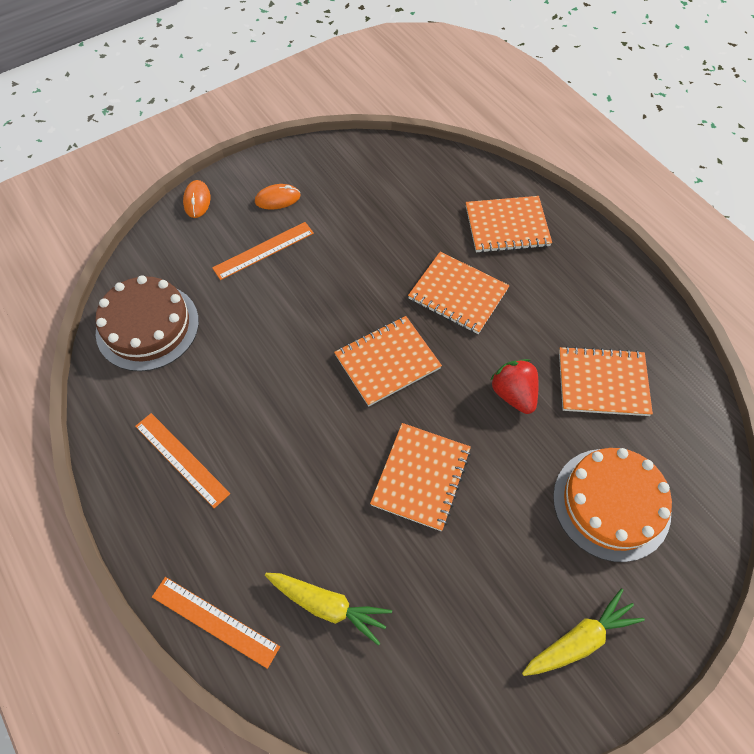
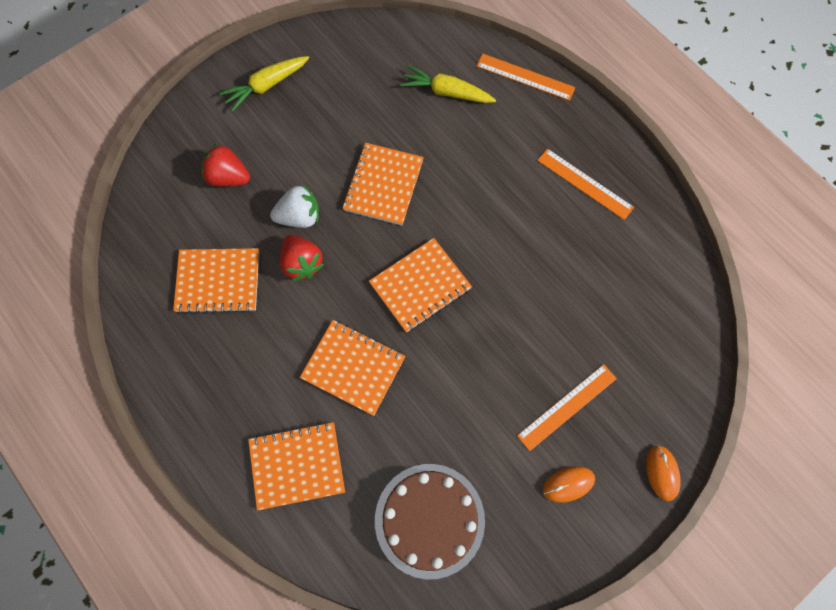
camera: 175 degrees right, 10 degrees up
brown cake [95,275,199,371] -> brown cake moved to [375,464,485,579]
orange cake [553,448,672,562] -> red strawberry [201,144,250,187]
none -> white strawberry [270,184,319,228]

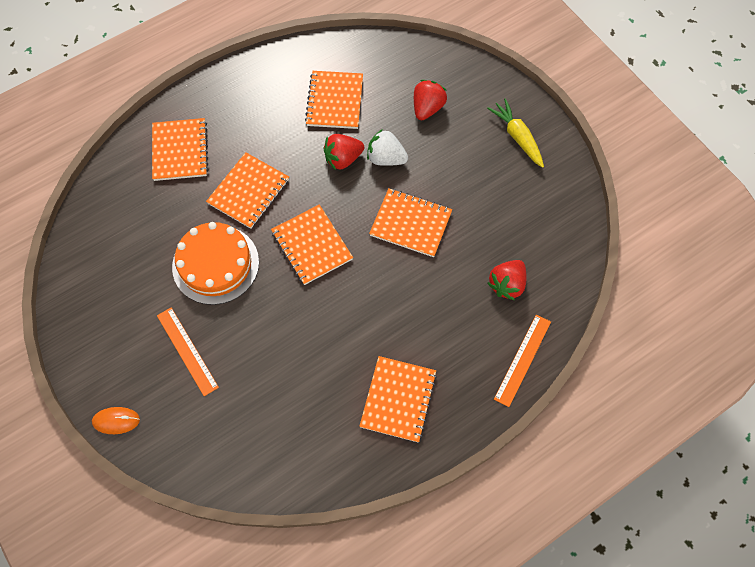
camera: 95 degrees right, 5 degrees down
white strawberry [270,184,319,228] -> white strawberry turned 120 degrees clockwise [367,129,408,166]
brown cake [375,464,485,579] -> none
yellow carrot [400,65,496,103] -> red strawberry [487,260,527,300]
orange ruler [537,149,634,220] -> orange notebook [359,356,437,442]
orange mouse [543,466,595,503] -> none
none -> orange cake [172,222,259,305]

